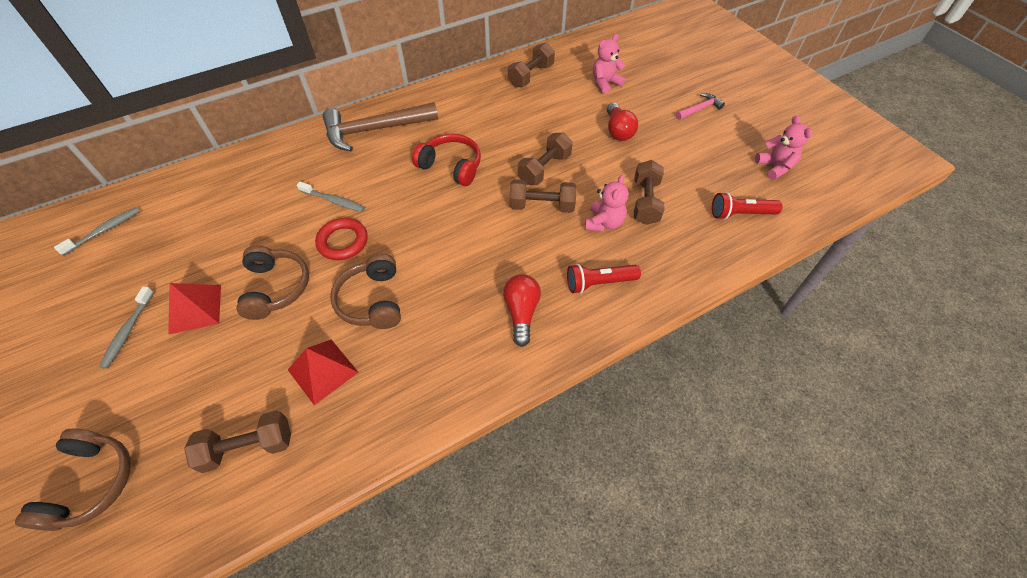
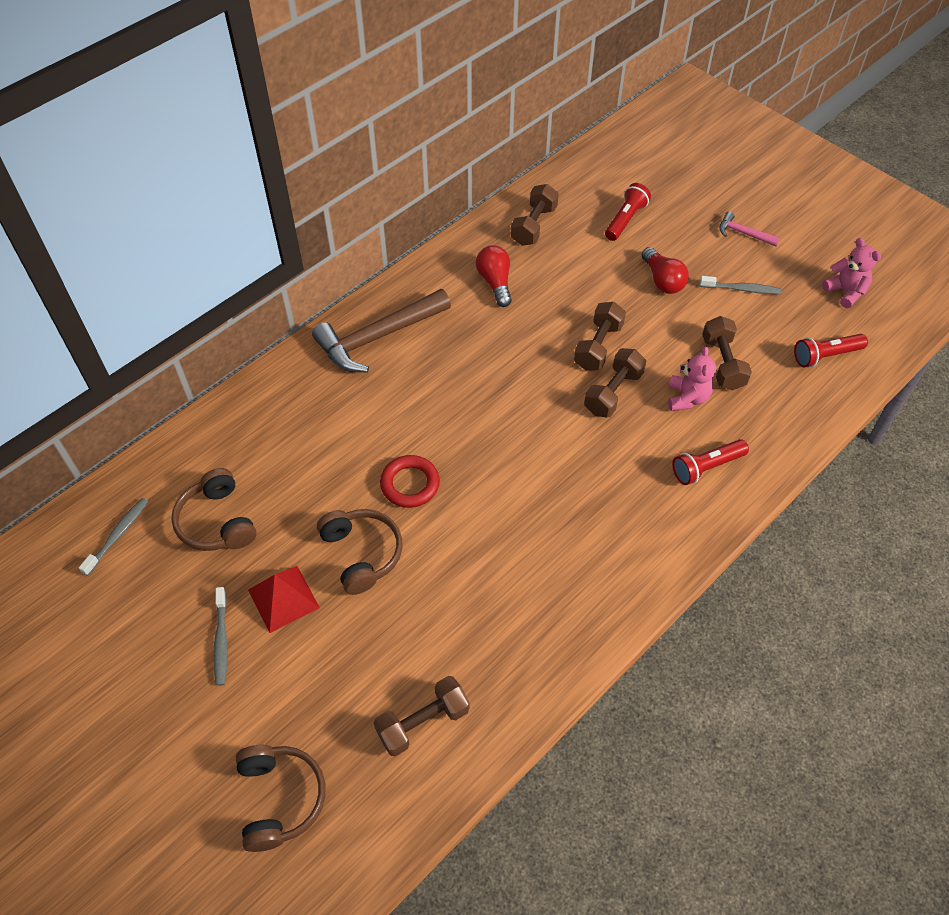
camera: 15 degrees left, 0 degrees up
red pyramid [288,340,359,405] -> none
grey toothbrush [297,182,365,212] -> grey toothbrush moved to [700,276,781,294]
brown headphones [330,253,401,329] -> brown headphones moved to [171,468,256,551]
red headphones [412,134,481,186] -> none
red light bulb [503,274,541,347] -> red light bulb moved to [476,245,512,307]
brown dumbbell [509,179,577,213] -> brown dumbbell turned 45 degrees counterclockwise [584,348,646,418]
pink teddy bear [593,34,626,94] -> red flashlight [605,183,651,241]
pink hammer [676,93,725,120] -> pink hammer turned 105 degrees counterclockwise [719,211,780,247]

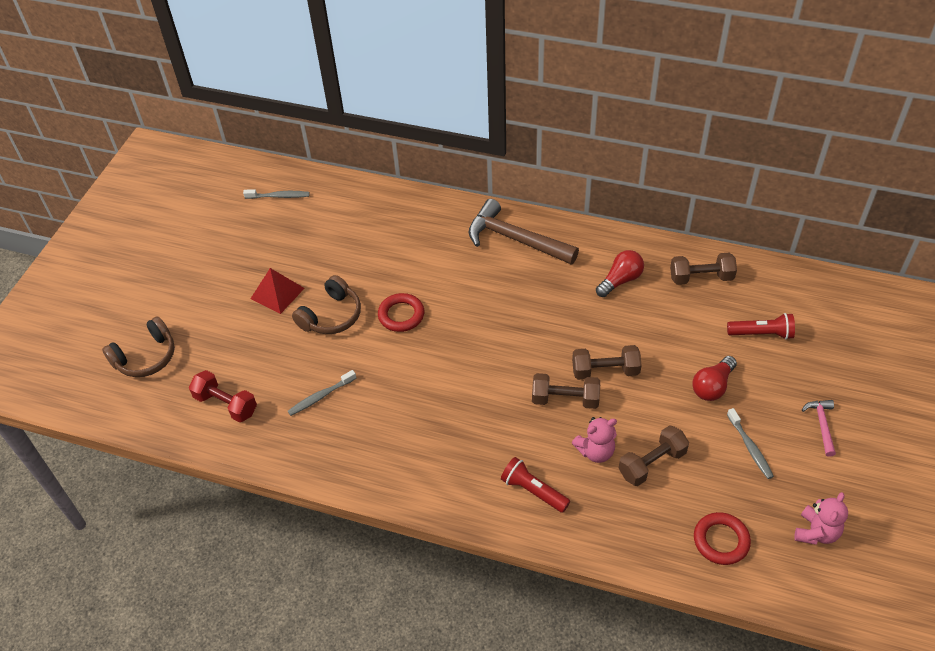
camera: 65 degrees right, 5 degrees down
brown headphones [171,468,256,551] -> none
grey toothbrush [213,587,228,686] -> grey toothbrush moved to [288,370,356,416]
brown dumbbell [374,676,469,756] -> red dumbbell [189,370,257,422]
red flashlight [794,334,868,367] -> red ring [694,512,751,565]

